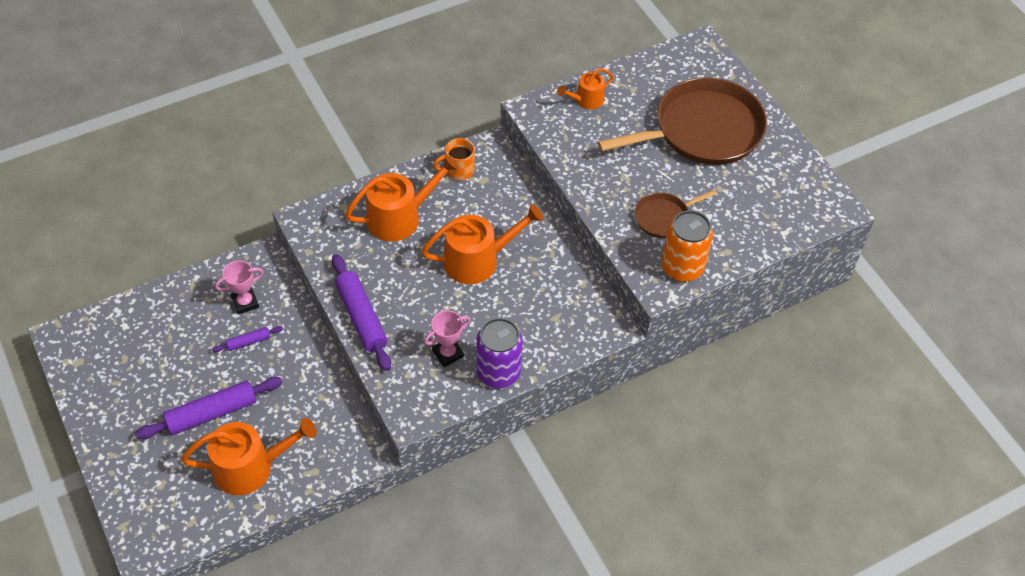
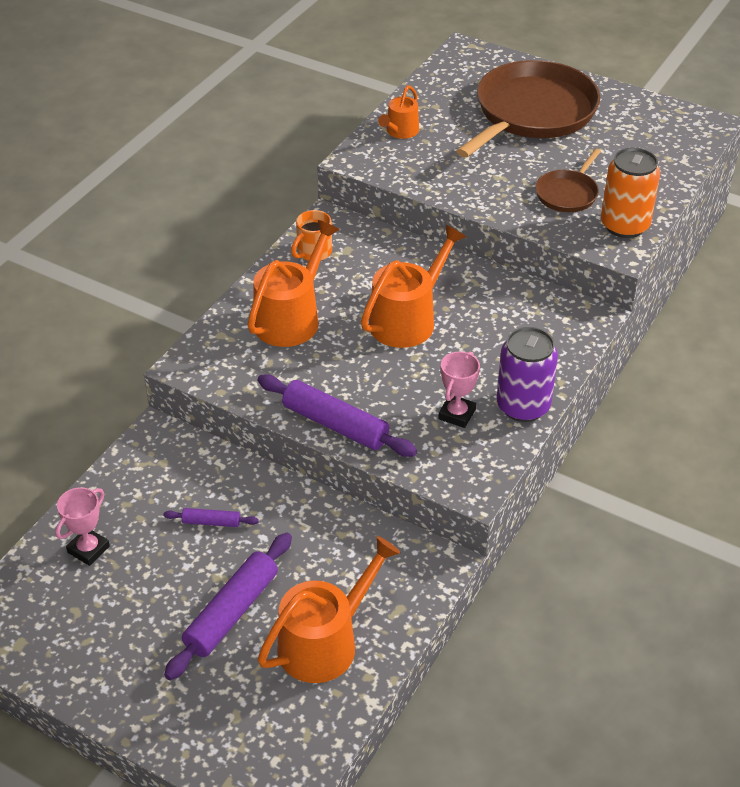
camera: 30 degrees left, 10 degrees down
purple rolling pin [212,326,283,352] -> purple rolling pin turned 60 degrees clockwise [164,508,259,527]
pink trophy [215,260,264,315] -> pink trophy moved to [55,487,110,566]

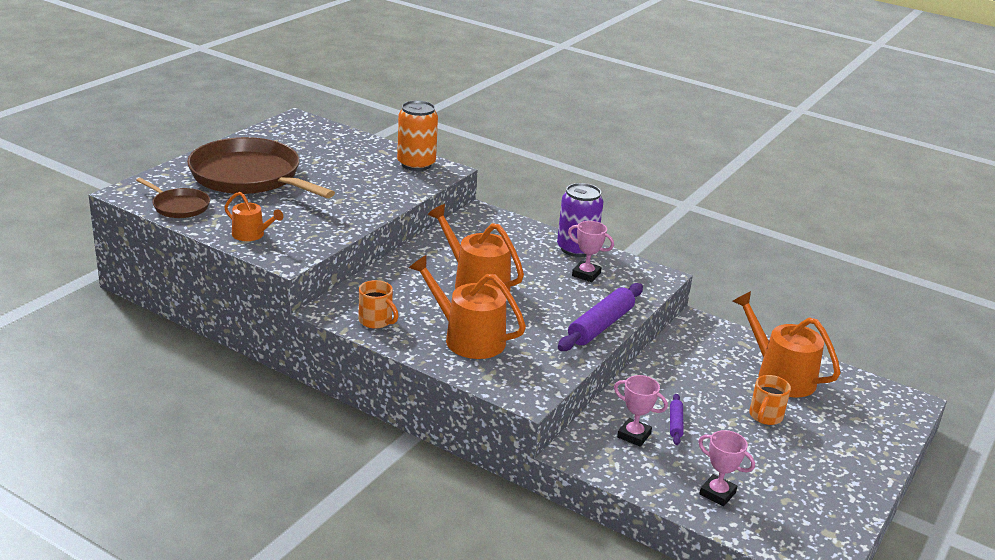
camera: 90 degrees left, 15 degrees down
purple rolling pin [164,533,292,680] -> orange mug [749,375,791,425]
brown pan [535,149,601,212] -> brown pan moved to [136,178,210,218]
none -> pink trophy [614,375,668,447]

